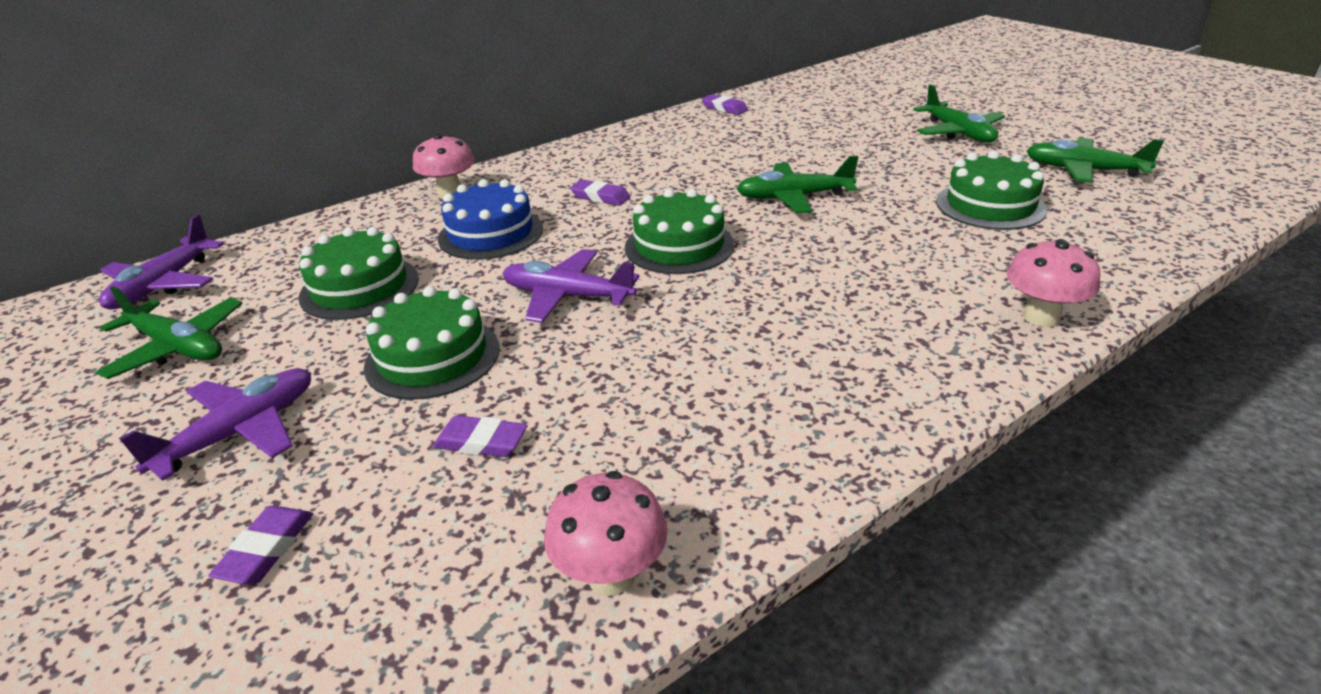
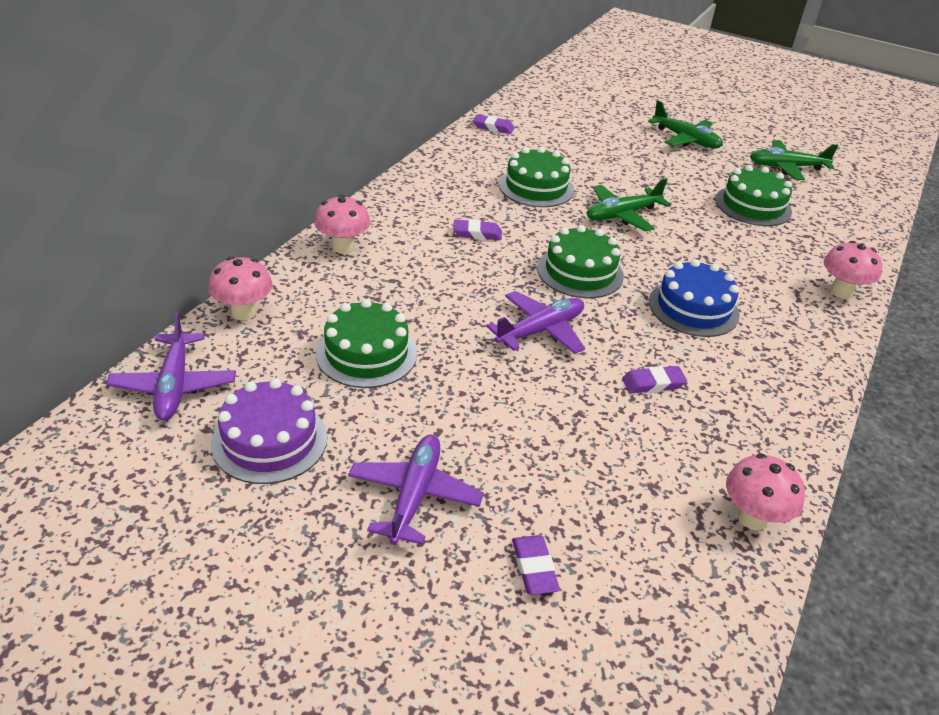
camera: 30 degrees left, 5 degrees up
green plane [96,286,243,379] -> purple cake [211,378,327,484]
green cake [364,286,500,400] -> green cake moved to [499,147,574,207]
purple eraser [433,415,527,457] -> purple eraser moved to [622,366,687,394]
blue cake [438,179,543,260] -> blue cake moved to [649,259,740,337]
purple plane [502,249,639,323] -> purple plane turned 150 degrees clockwise [486,291,585,354]
none -> pink mushroom [208,257,273,320]

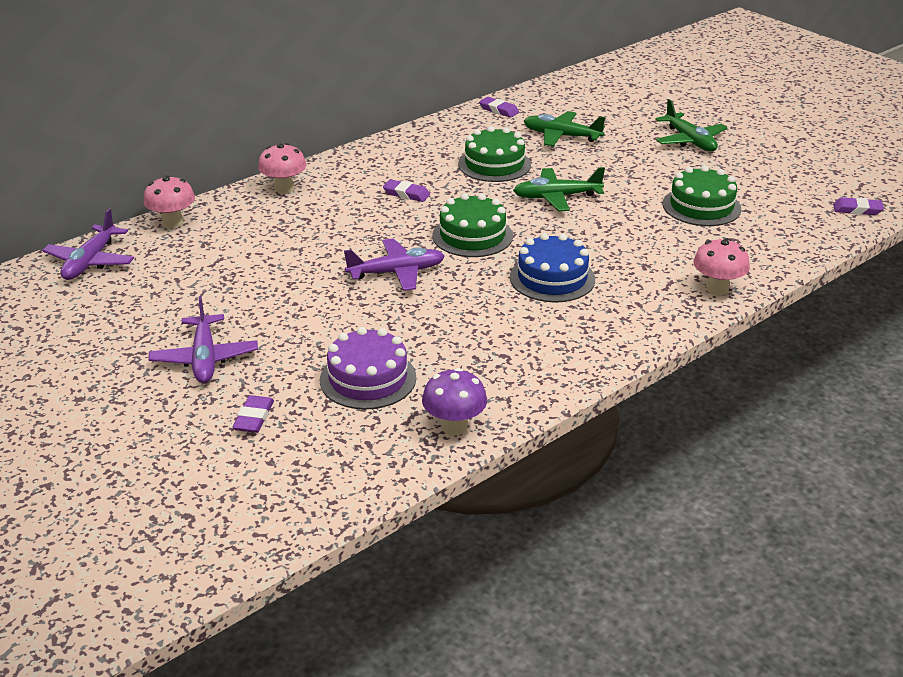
camera: 25 degrees right, 5 degrees down
purple cake [211,378,327,484] -> purple cake moved to [320,327,416,410]
green cake [316,299,417,388] -> none
purple plane [348,435,484,545] -> purple plane turned 135 degrees clockwise [148,296,258,383]
purple eraser [622,366,687,394] -> purple eraser moved to [833,197,884,215]
pink mushroom [726,453,805,530] -> purple mushroom [422,368,487,436]
green plane [750,140,839,180] -> green plane moved to [524,111,605,146]

